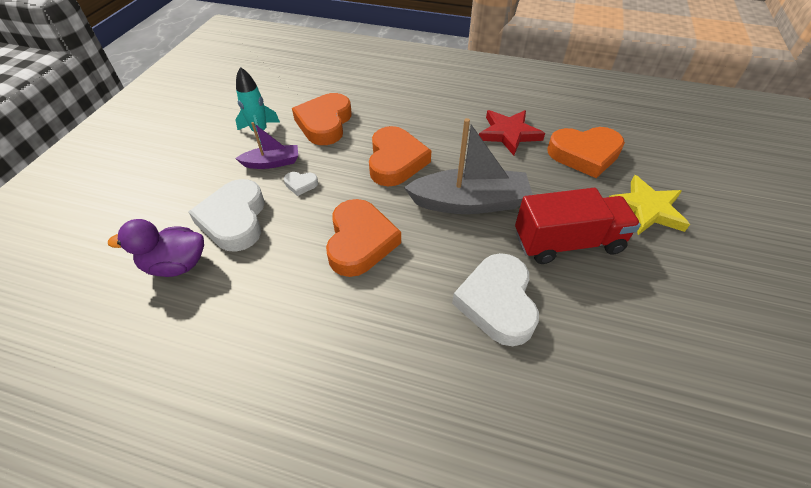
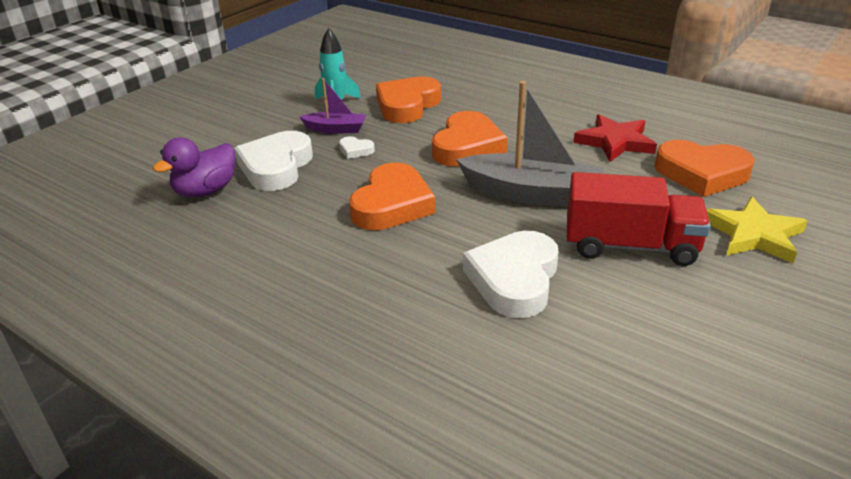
camera: 20 degrees right, 15 degrees down
purple duck [108,219,204,277] -> purple duck turned 60 degrees counterclockwise [153,137,235,197]

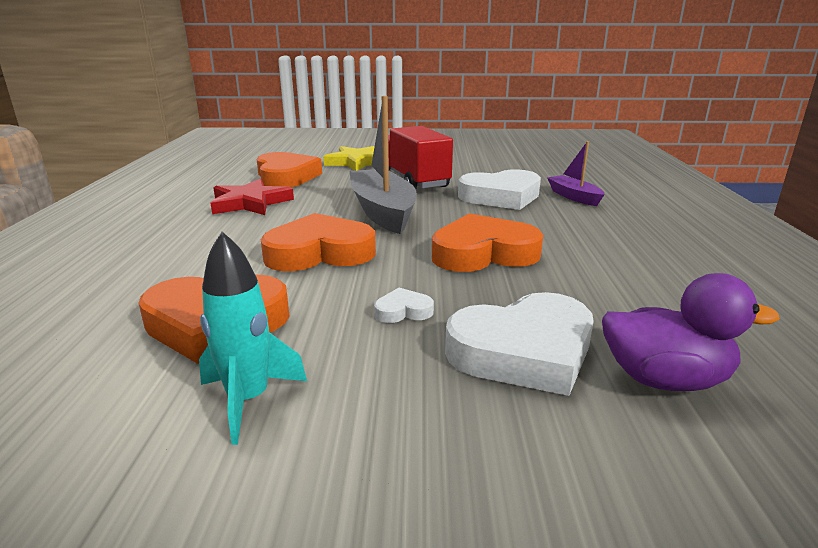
camera: 125 degrees left, 10 degrees down
purple boat [299,78,366,133] -> purple boat moved to [547,141,604,206]
white heart [339,136,375,159] -> white heart turned 90 degrees counterclockwise [374,288,434,323]

